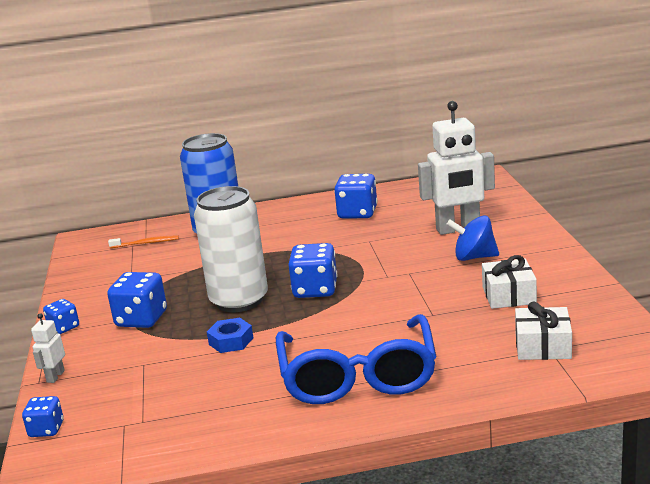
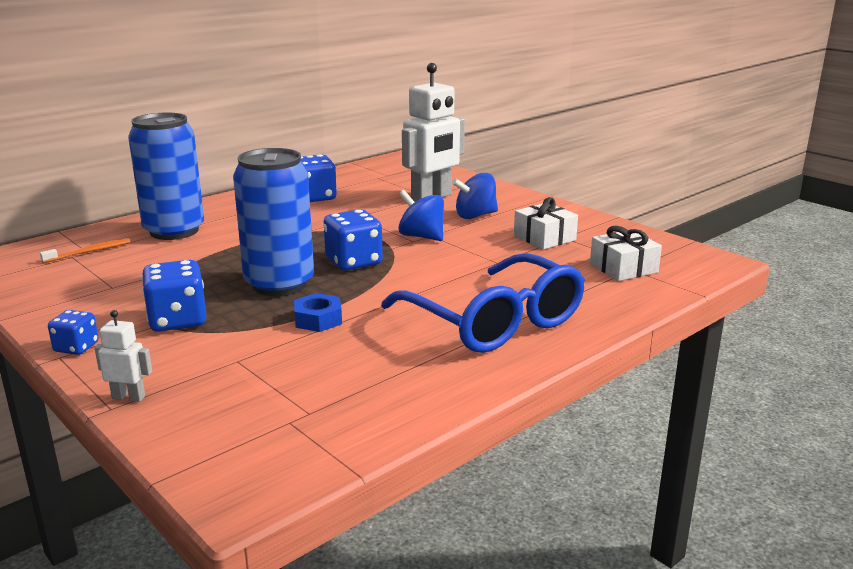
camera: 35 degrees left, 0 degrees up
blue dice [22,396,64,437] -> none
white robot [31,313,65,383] -> white robot turned 120 degrees clockwise [95,310,152,402]
white can [194,186,268,312] -> blue can [233,148,314,296]
none -> blue spinning top [398,190,444,241]

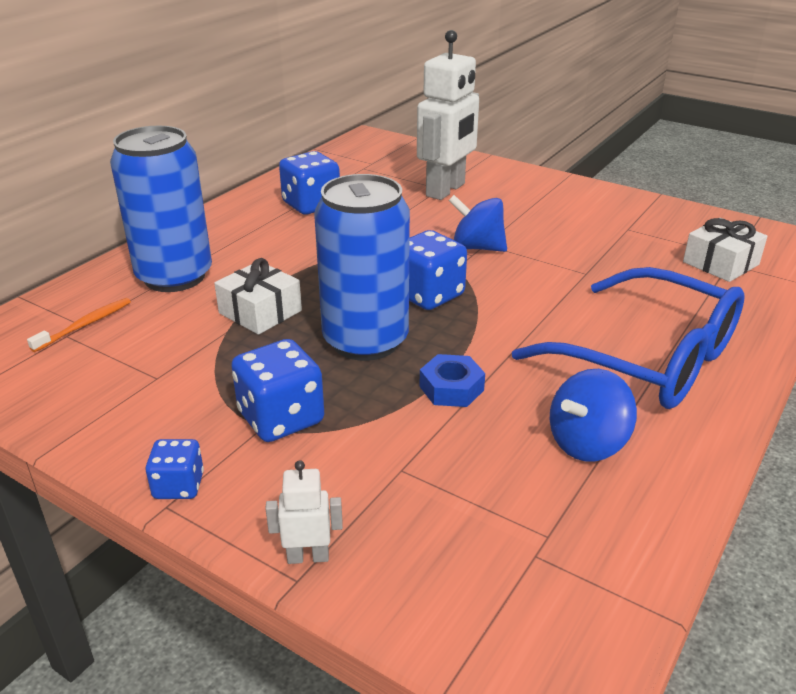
camera: 15 degrees left, 10 degrees up
blue spinning top [452,173,498,219] -> blue spinning top moved to [550,369,637,462]
white gift [514,197,578,249] -> white gift moved to [214,258,302,335]

